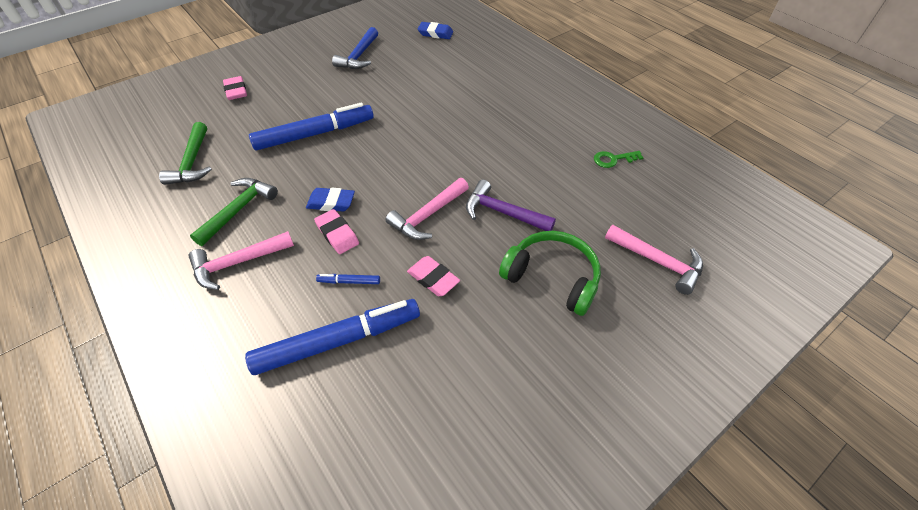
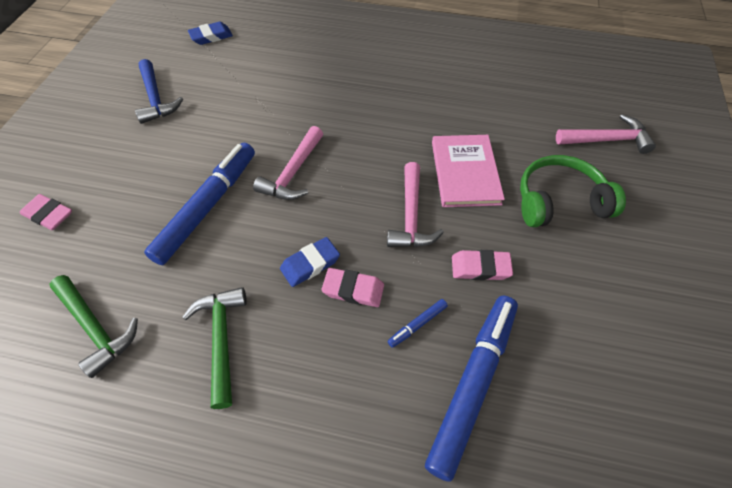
camera: 40 degrees left, 5 degrees up
pink hammer [189,231,294,290] -> pink hammer moved to [253,126,323,200]
purple hammer [466,180,556,231] -> pink book [432,135,505,207]
green key [594,151,643,168] -> none

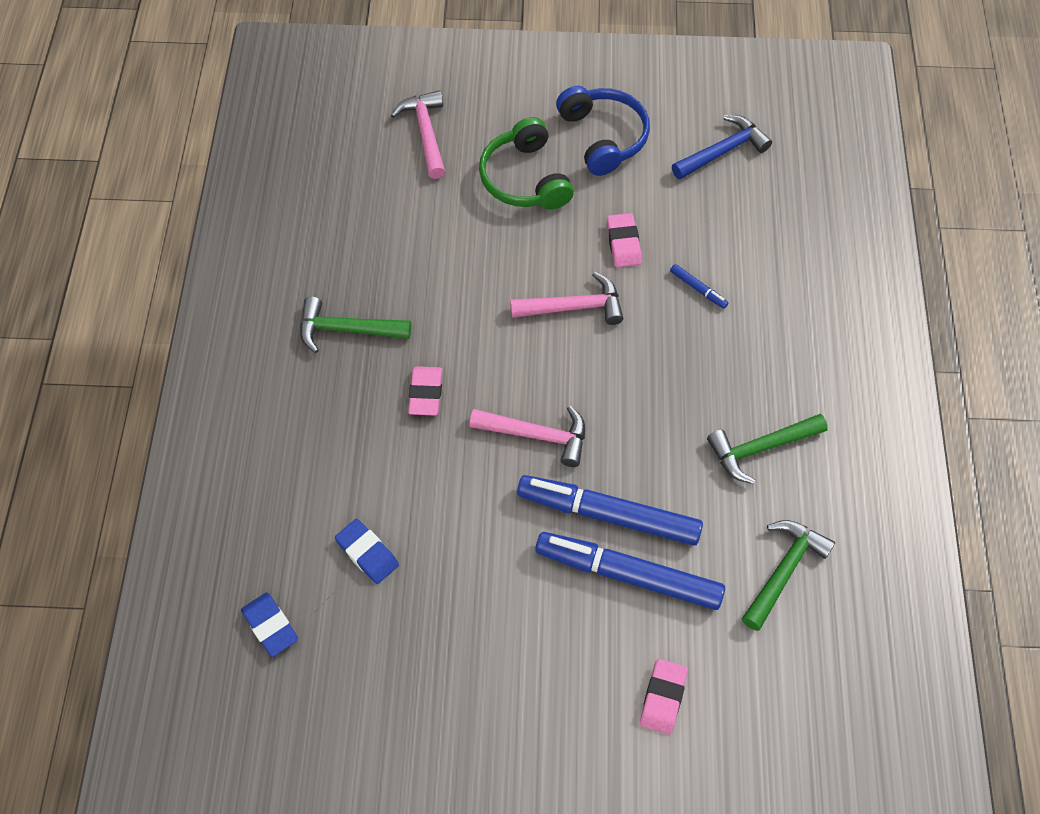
camera: 100 degrees left, 5 degrees up
blue hammer [135,59,183,124] -> blue hammer moved to [672,115,772,179]
blue eraser [280,237,340,287] -> blue eraser moved to [335,519,399,584]
pink eraser [321,268,384,307] -> pink eraser moved to [408,366,442,416]
blue marker [425,296,518,482] -> blue marker moved to [535,532,725,610]
pink book [432,135,505,207] -> none
none -> green hammer [300,297,411,353]
none -> blue headphones [556,86,650,176]

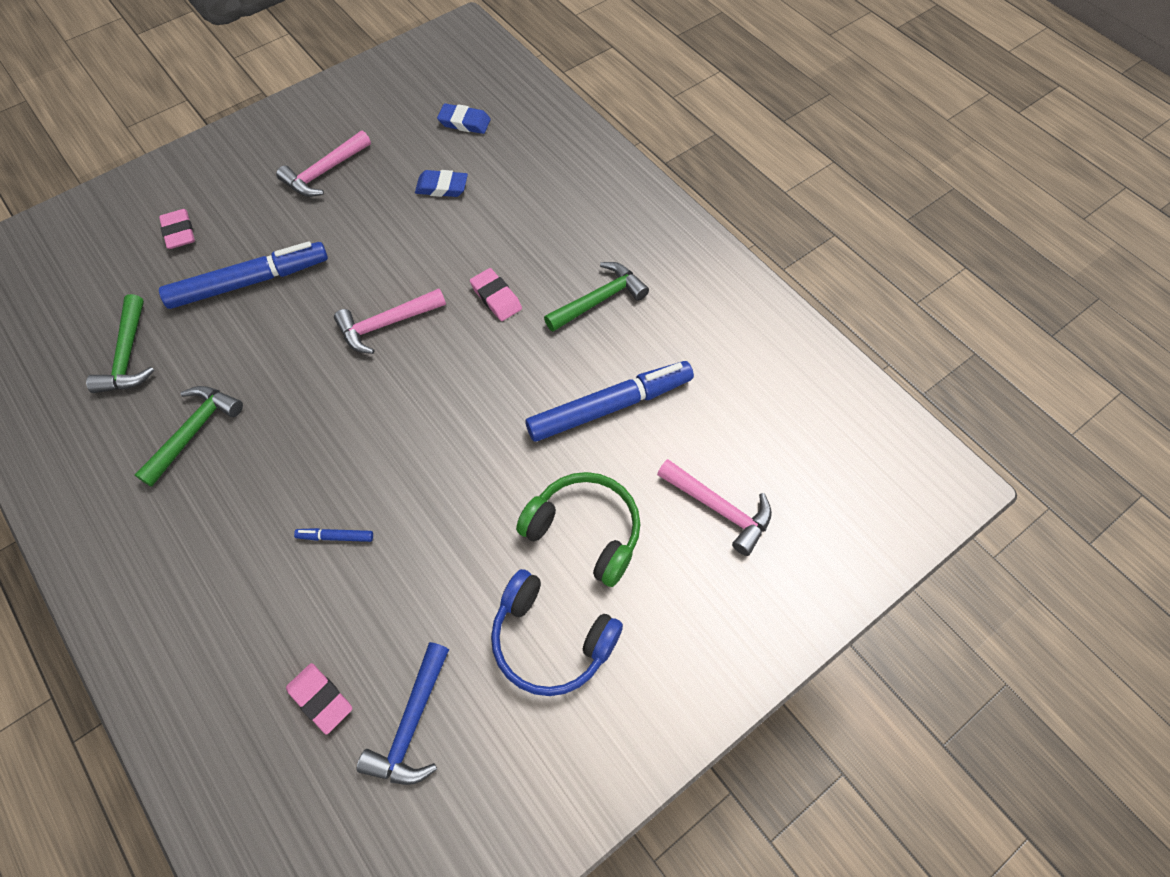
camera: 140 degrees right, 0 degrees up
pink hammer [510,272,623,325] -> pink hammer moved to [276,130,371,197]
blue marker [517,475,703,546] -> blue marker moved to [526,361,694,442]
pink eraser [607,213,642,267] -> pink eraser moved to [286,663,352,735]

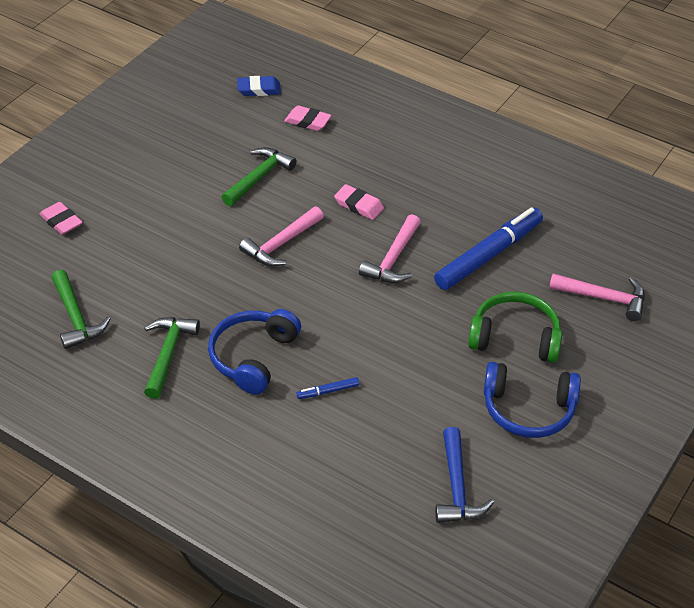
camera: 20 degrees left, 15 degrees down
blue marker [159,241,328,309] -> none
pink hammer [276,130,371,197] -> pink hammer moved to [359,214,421,283]
pink eraser [286,663,352,735] -> pink eraser moved to [284,106,332,131]
blue eraser [415,170,468,197] -> none
green hammer [544,262,649,332] -> green hammer moved to [222,147,297,206]
none -> blue headphones [208,309,301,395]

